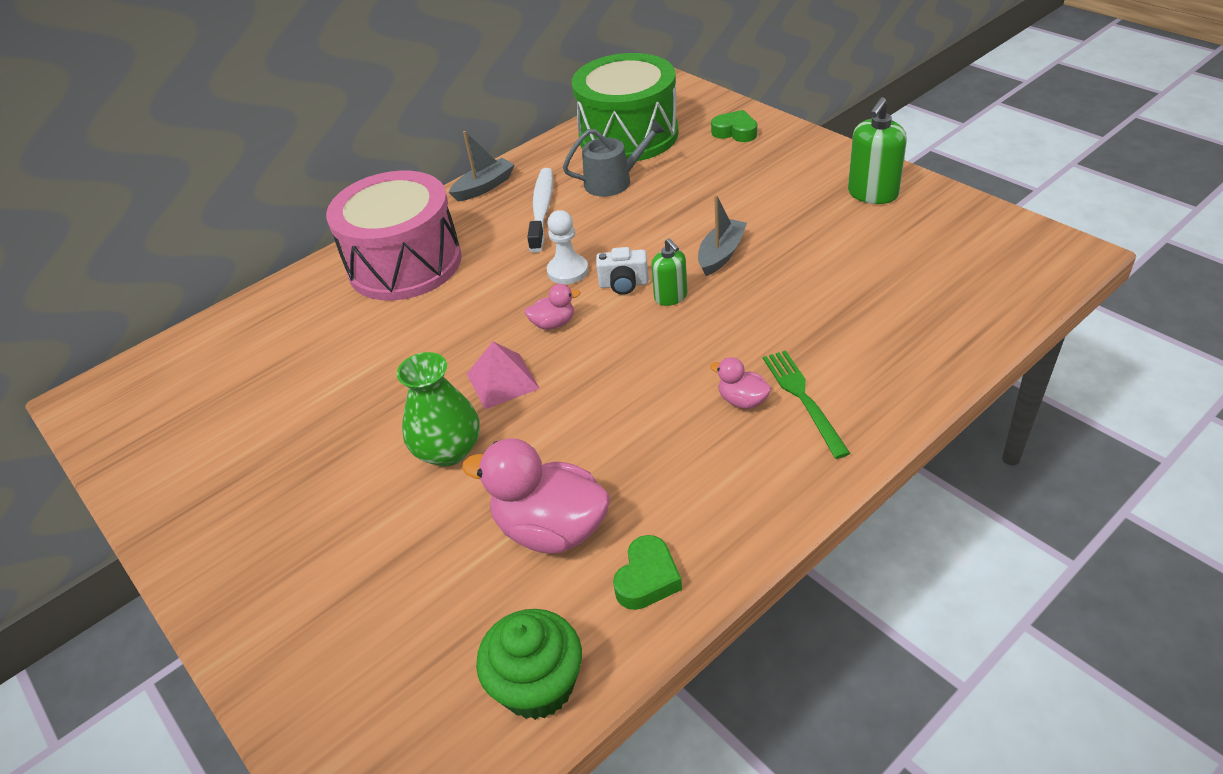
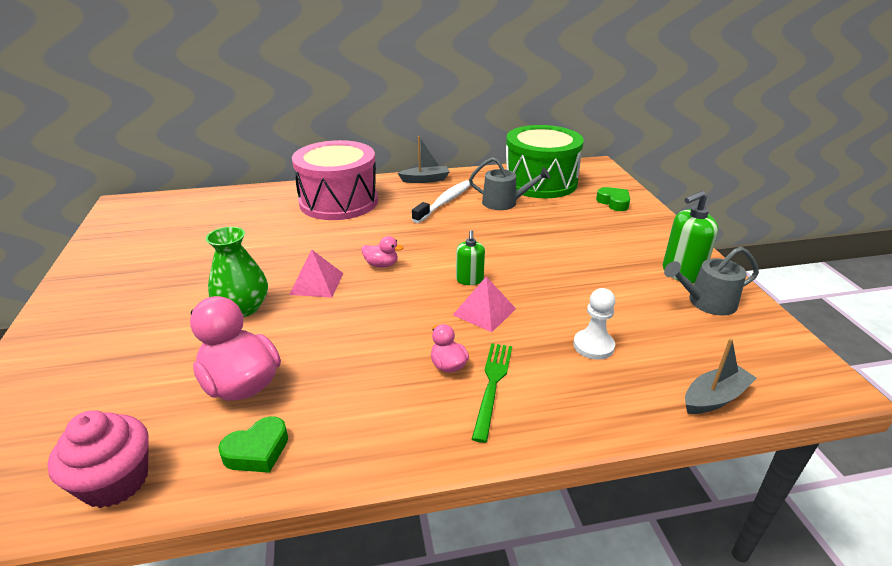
camera: 25 degrees right, 10 degrees down
green cupcake [476,609,582,720] -> pink cupcake [48,410,149,508]
white pawn [547,210,588,284] -> white pawn moved to [573,288,615,360]
white camera [596,247,649,295] -> none
grey boat [698,195,747,276] -> grey boat moved to [685,338,757,414]
none -> pink pyramid [453,276,516,332]
none -> grey watering can [664,247,759,316]

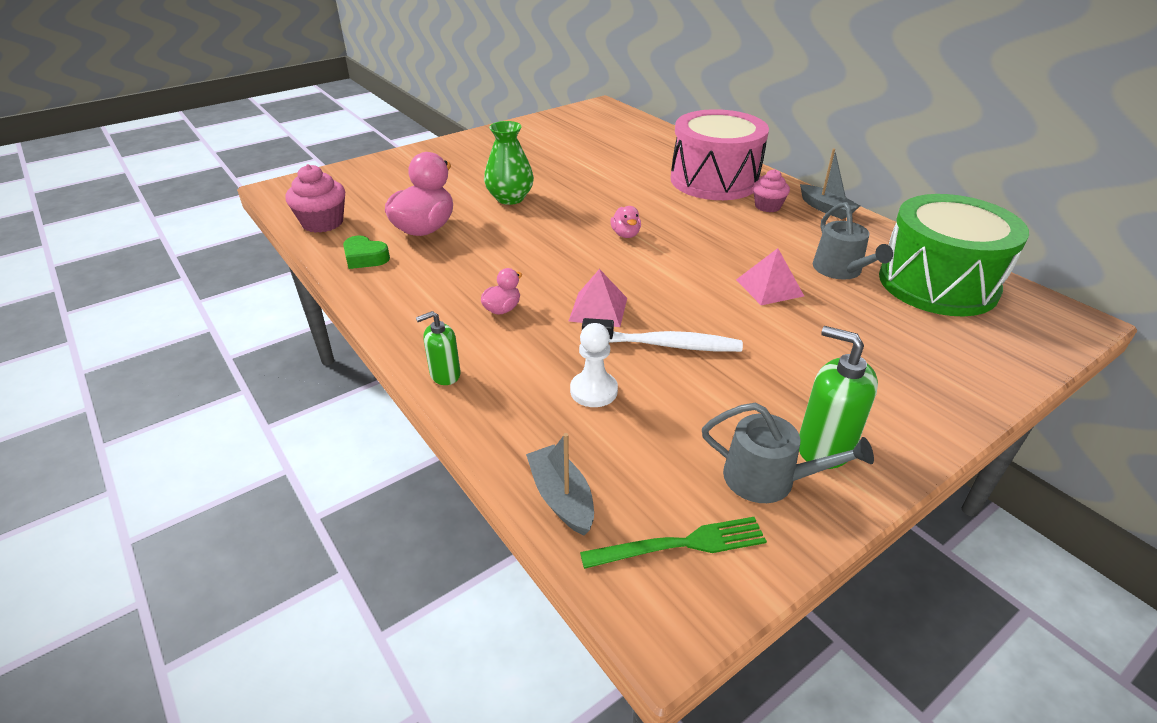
camera: 65 degrees right, 5 degrees up
pink pyramid [289,250,343,298] -> pink pyramid moved to [736,248,804,305]
white toothbrush [412,180,471,223] -> white toothbrush moved to [582,318,743,352]
green soap dispenser [456,230,485,285] -> green soap dispenser moved to [416,311,461,385]
green fork [472,343,512,443] -> green fork moved to [580,517,767,569]
green heart [596,187,630,211] -> none
grey watering can [664,247,759,316] -> grey watering can turned 150 degrees clockwise [702,403,874,503]
grey boat [685,338,757,414] -> grey boat turned 150 degrees counterclockwise [526,433,594,535]
none -> pink cupcake [753,169,790,212]

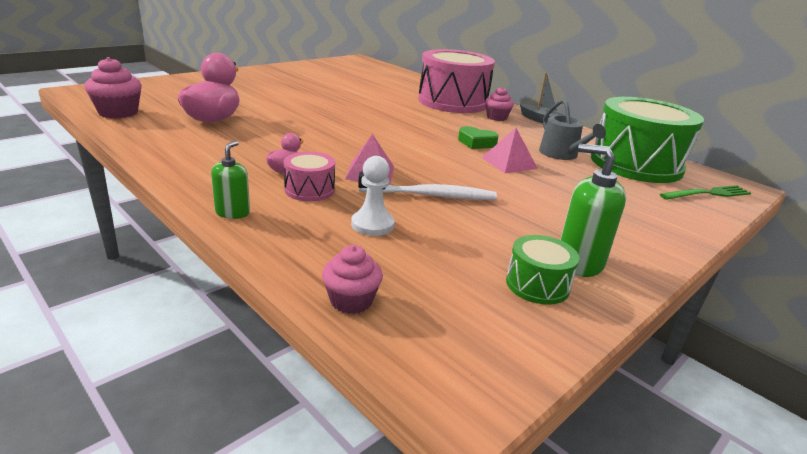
camera: 10 degrees left, 10 degrees down
green heart [343,235,390,269] -> green heart moved to [458,126,499,149]
green soap dispenser [416,311,461,385] -> green soap dispenser turned 135 degrees clockwise [211,141,250,219]
green vase [484,121,534,205] -> none
grey boat [526,433,594,535] -> pink cupcake [322,245,383,314]
green fork [580,517,767,569] -> green fork moved to [660,185,751,200]
pink duck [610,206,641,238] -> none
grey watering can [702,403,874,503] -> green drum [506,235,579,305]
none -> pink drum [284,152,335,201]

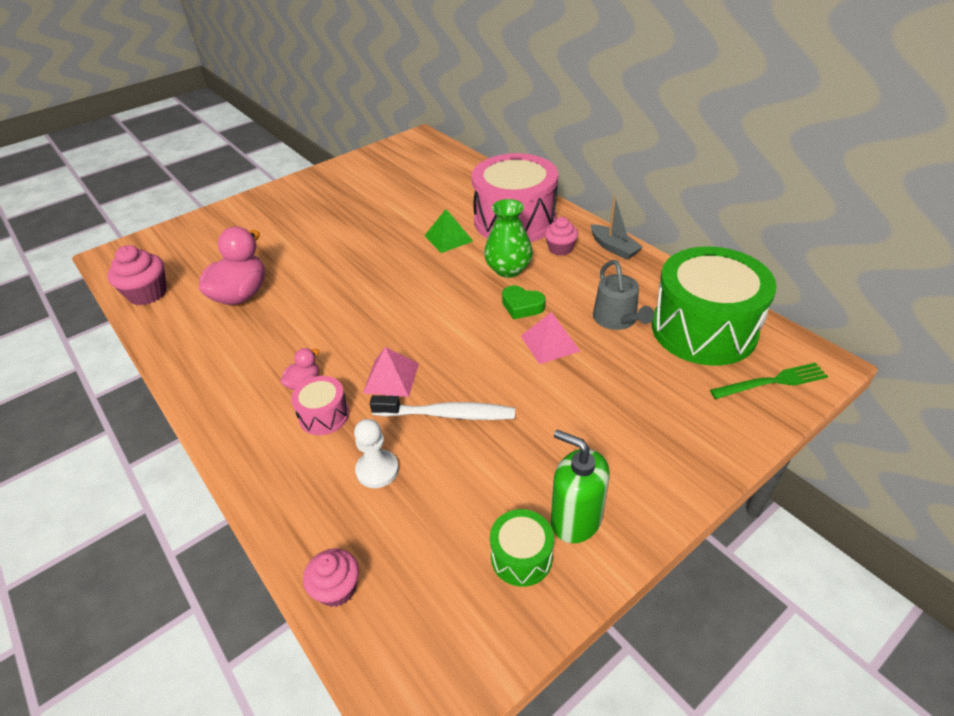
camera: 10 degrees right, 15 degrees up
green soap dispenser [211,141,250,219] -> none
none -> green pyramid [424,209,473,253]
none -> green vase [484,199,533,278]

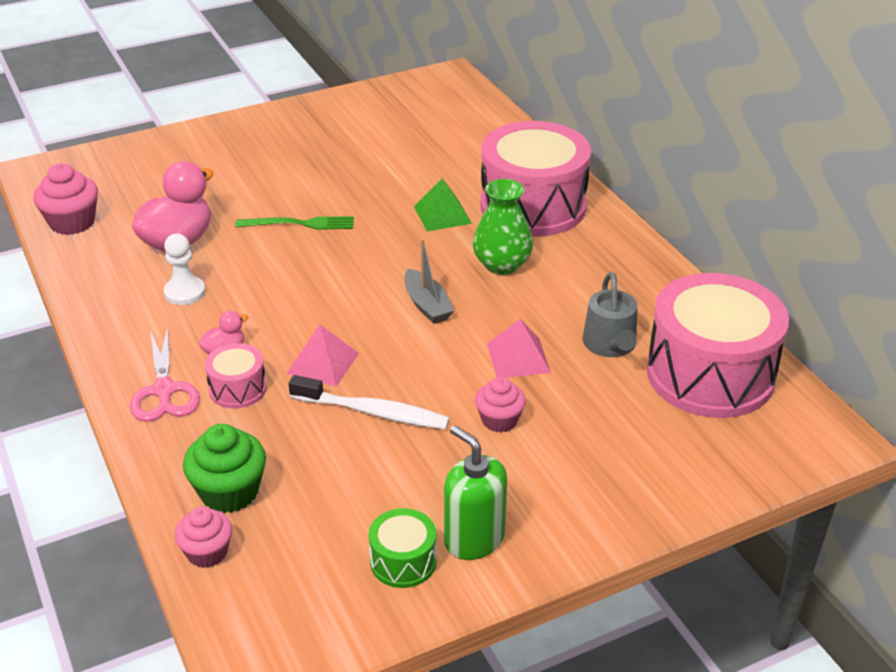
camera: 10 degrees right, 5 degrees down
white pawn [354,419,399,488] -> white pawn moved to [164,234,206,305]
green heart [502,285,546,319] -> none
pink cupcake [545,217,578,256] -> pink cupcake moved to [475,377,526,432]
grey boat [590,196,643,260] -> grey boat moved to [404,239,455,324]
green drum [652,246,777,366] -> pink drum [647,273,789,418]
green fork [710,363,828,399] -> green fork moved to [235,216,354,230]
none -> pink scissors [130,326,200,422]
none -> green cupcake [183,424,266,513]

